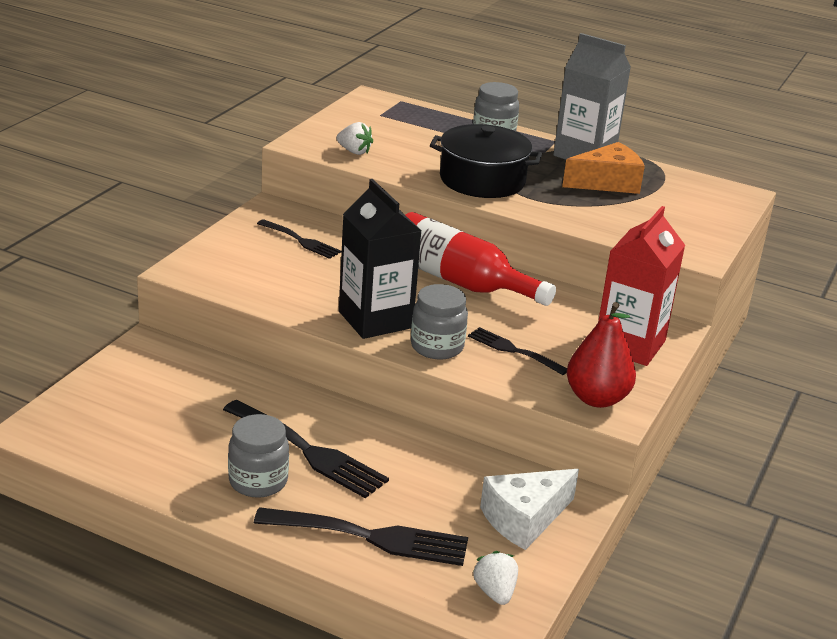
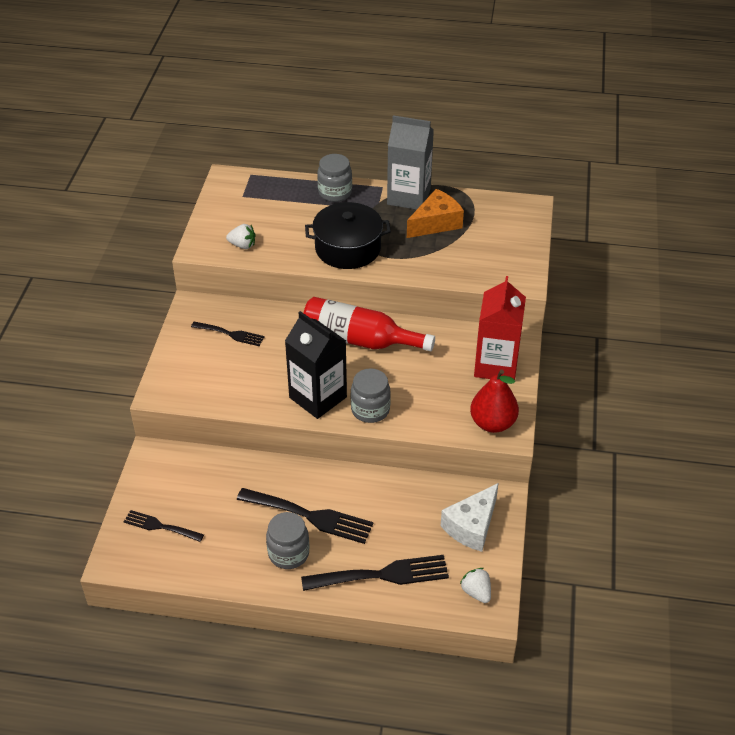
camera: 15 degrees left, 15 degrees up
black fork [468,327,567,375] -> black fork moved to [124,510,204,542]

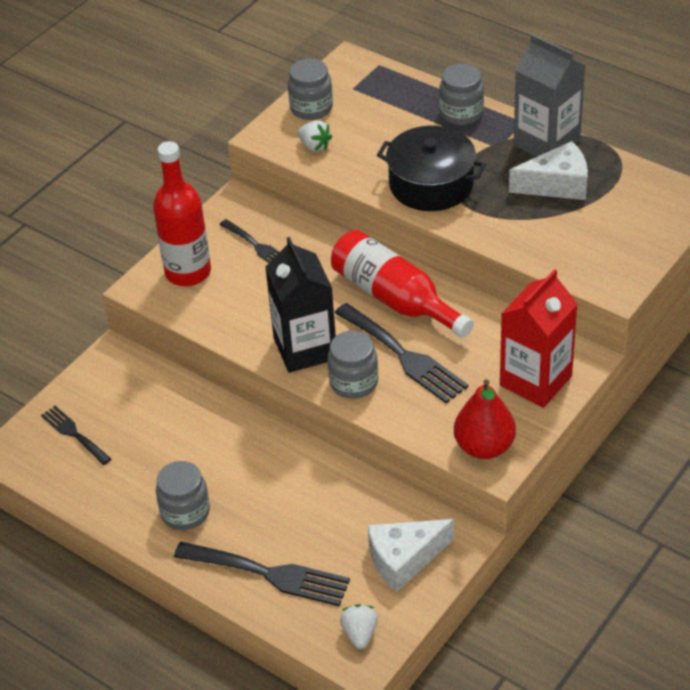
camera: 30 degrees right, 0 degrees up
black fork [237,488,373,544] -> black fork moved to [334,303,469,404]
orange cheese [407,189,464,238] -> white cheese [509,141,588,200]
none -> red bottle [153,141,211,286]
none -> grey jar [288,59,333,120]

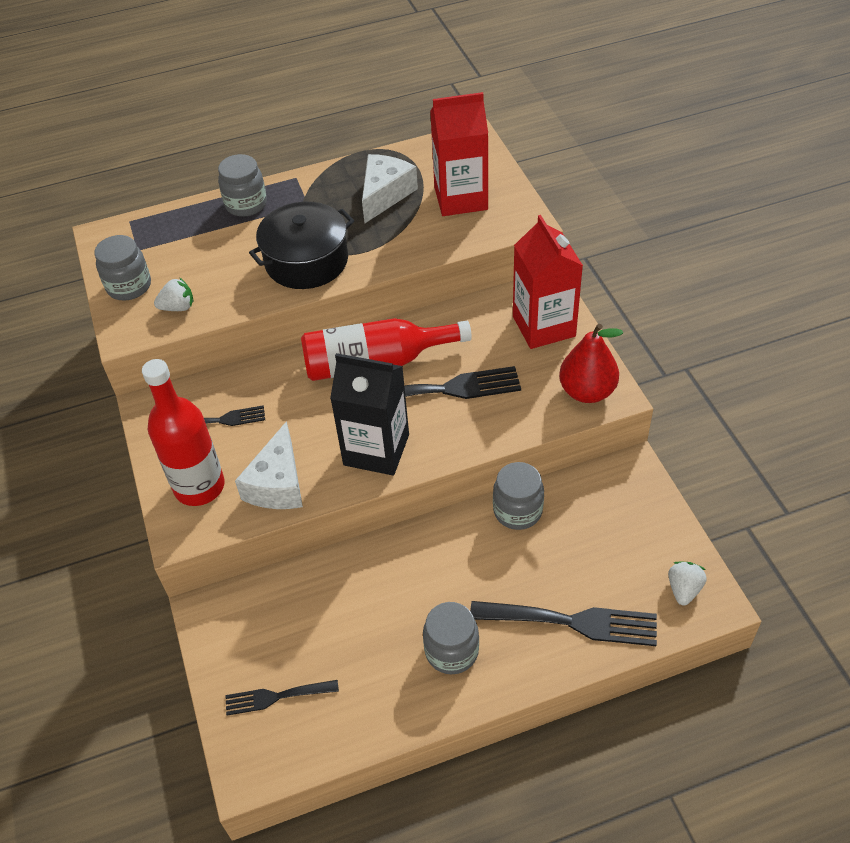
camera: 55 degrees left, 5 degrees up
black fork [174,542,350,606] -> black fork turned 45 degrees clockwise [470,601,657,646]
grey jar [328,331,378,399] -> grey jar moved to [493,462,544,530]
white strawberry [340,604,378,649] -> white strawberry turned 75 degrees clockwise [668,562,707,605]
white cheese [368,519,454,592] -> white cheese moved to [235,421,303,509]
grey carton [514,34,586,157] -> none
none -> red carton [430,92,488,216]

